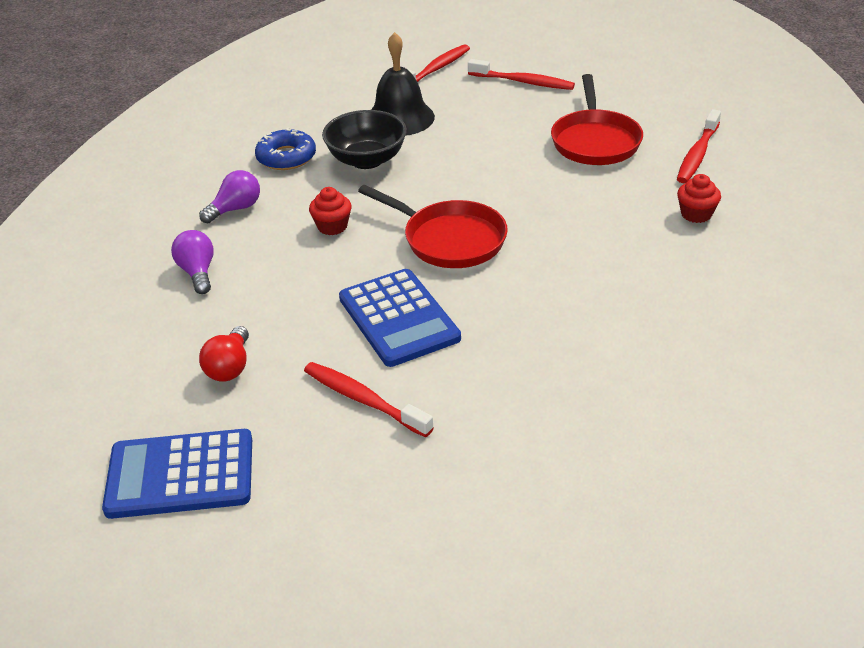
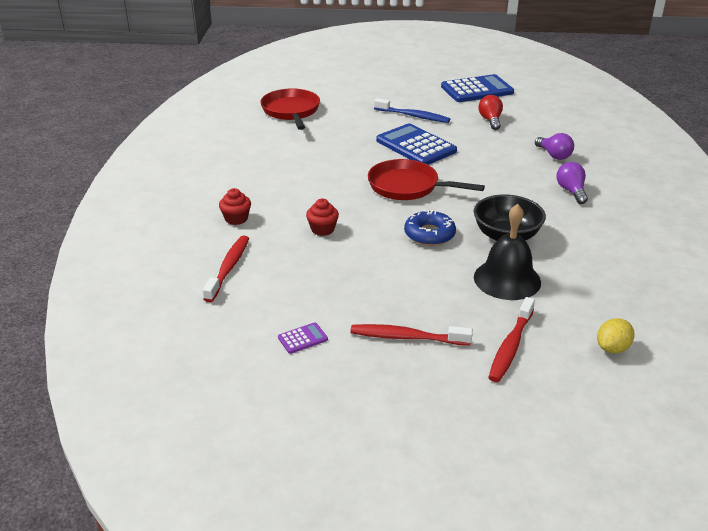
camera: 165 degrees right, 5 degrees down
purple light bulb [199,170,260,224] -> purple light bulb turned 135 degrees clockwise [557,162,588,204]
blue donut [255,127,316,170] -> blue donut moved to [404,210,456,246]
red toothbrush [304,362,434,437] -> blue toothbrush [374,98,450,123]
red cupcake [309,187,352,235] -> red cupcake moved to [306,199,339,236]
red pan [551,74,643,165] -> red pan moved to [260,88,320,130]
none -> purple calculator [278,322,328,354]
none -> yellow lemon [597,318,635,353]

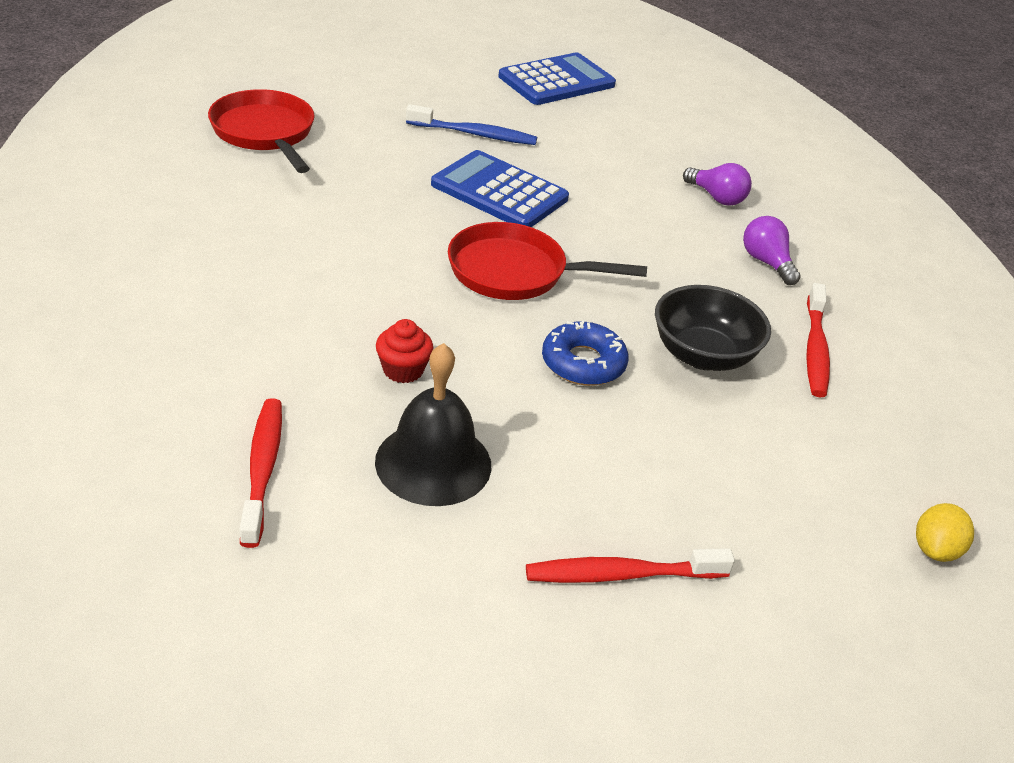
camera: 20 degrees left, 5 degrees up
red cupcake [219,188,251,225] -> none
purple calculator [278,322,328,354] -> none
black bell [474,204,541,300] -> black bell moved to [375,343,491,506]
red light bulb [478,95,503,130] -> none
red toothbrush [488,297,535,382] -> red toothbrush moved to [806,283,830,397]

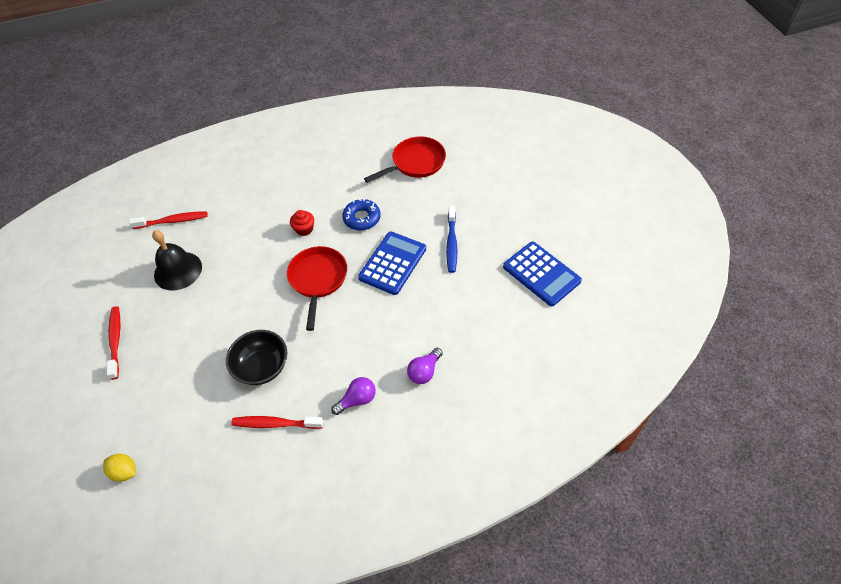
camera: 90 degrees right, 15 degrees up
red cupcake [376,319,433,383] -> red cupcake moved to [290,210,314,236]
blue donut [542,320,629,386] -> blue donut moved to [343,199,381,230]

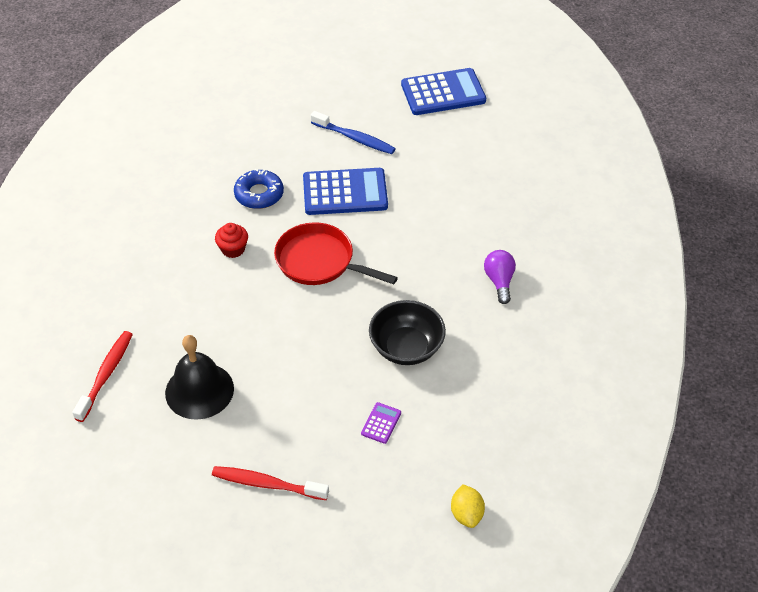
camera: 65 degrees left, 5 degrees down
yellow lemon [103,454,136,482] -> yellow lemon turned 60 degrees counterclockwise [451,484,485,528]
red toothbrush [231,416,324,429] -> none
blue calculator [358,232,426,295] -> blue calculator turned 120 degrees clockwise [303,168,388,215]
red pan [364,136,446,183] -> none
purple light bulb [407,348,443,384] -> none
none -> purple calculator [361,402,401,444]

